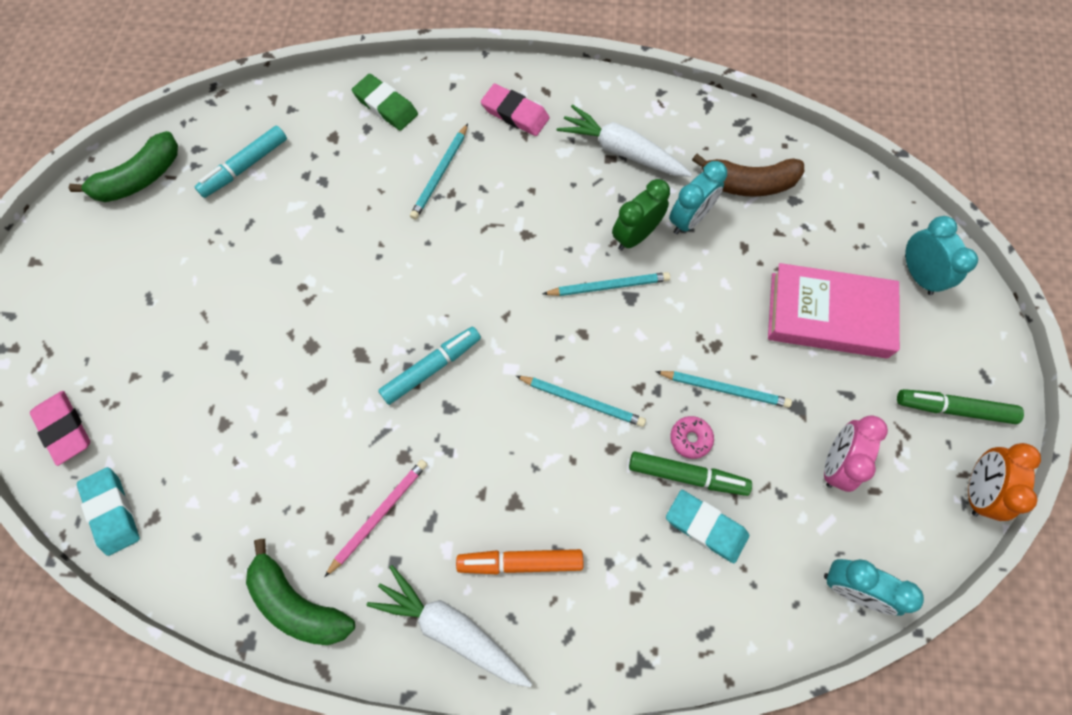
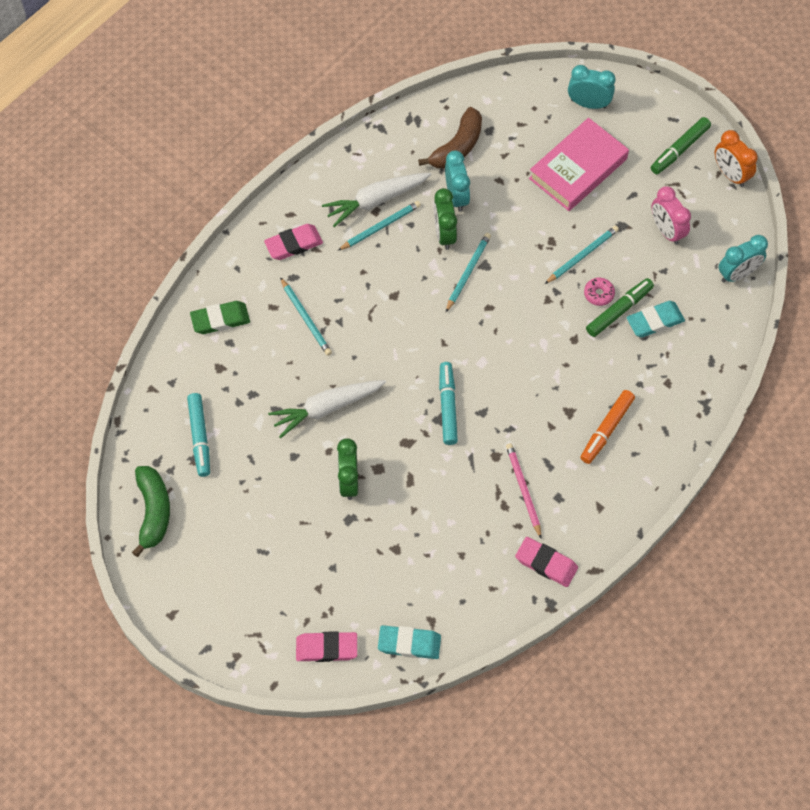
camera: 55 degrees left, 5 degrees down
green banana [246,539,355,645] -> pink eraser [515,537,578,587]
white carrot [367,565,532,687] -> white carrot moved to [268,380,386,438]
turquoise pencil [516,376,646,427] -> turquoise pencil moved to [337,201,421,251]
none -> green clock [337,438,358,500]

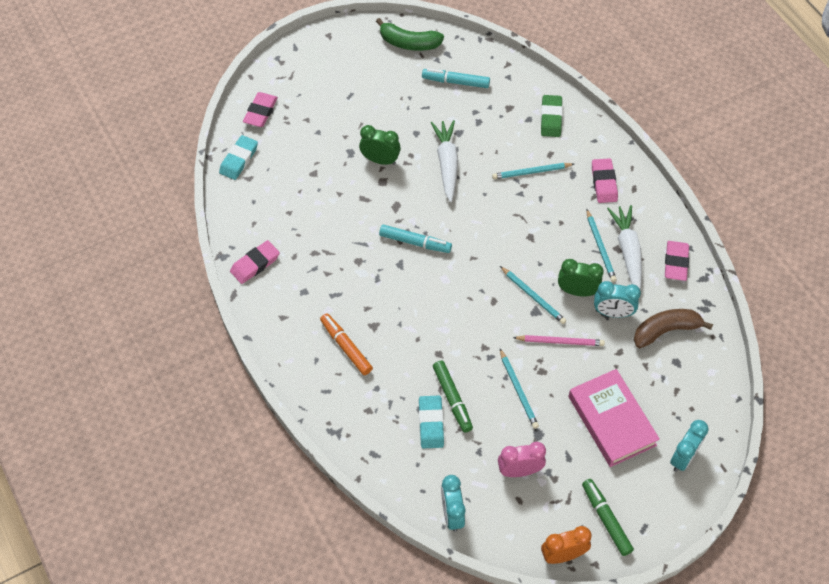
camera: 110 degrees right, 5 degrees down
brown banana [418,107,482,168] -> brown banana turned 105 degrees clockwise [634,309,713,348]
pink pencil [506,443,541,538] -> pink pencil moved to [513,335,605,346]
pink donut [584,278,615,306] -> none
none -> pink eraser [665,241,689,281]

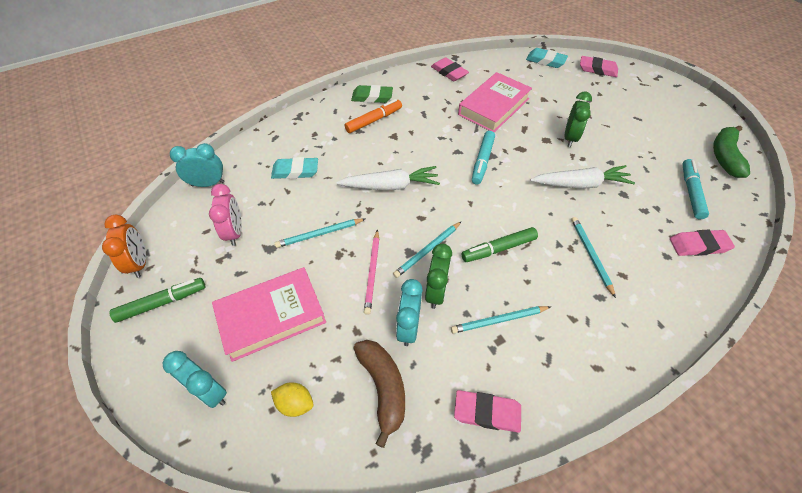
camera: 90 degrees right, 5 degrees down
green marker [433,361,473,433] -> green marker moved to [462,227,538,262]
green eraser [541,95,563,137] -> green eraser moved to [351,85,393,103]
pink eraser [592,158,618,203] -> pink eraser moved to [670,230,735,256]
white carrot [607,205,642,291] -> white carrot moved to [337,166,440,191]
none -> yellow lemon [271,382,314,417]
none -> pink book [458,72,532,132]

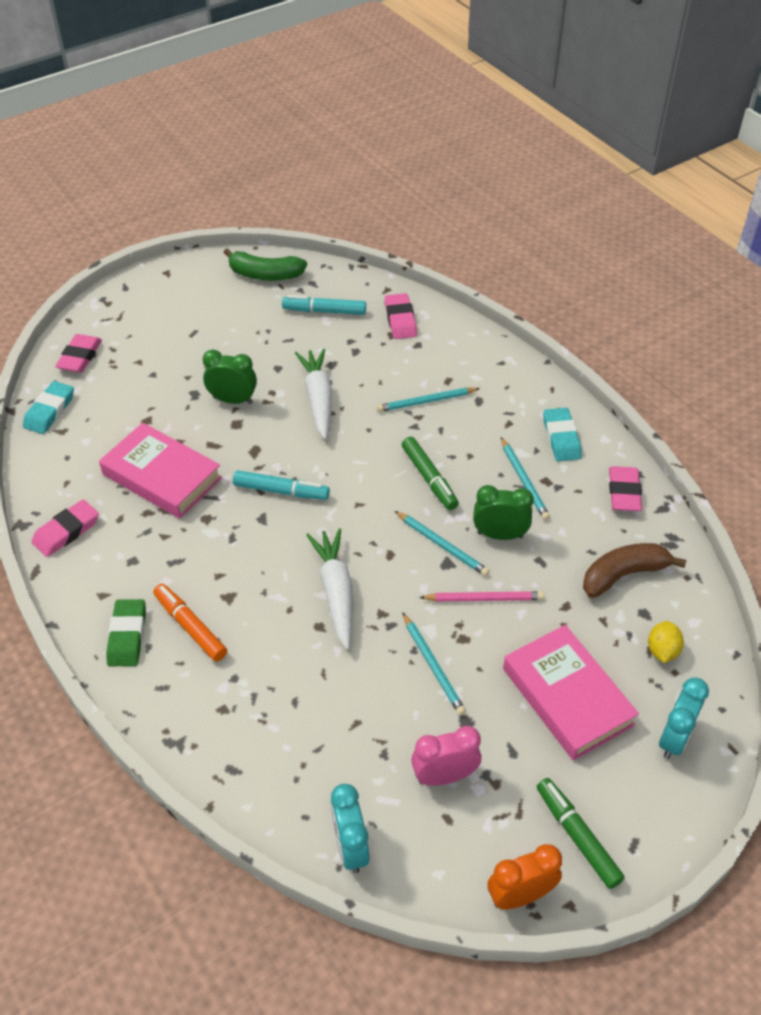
camera: 95 degrees left, 5 degrees down
turquoise eraser [271,157,318,179] -> turquoise eraser moved to [543,408,582,461]
turquoise clock [396,279,423,346] -> none

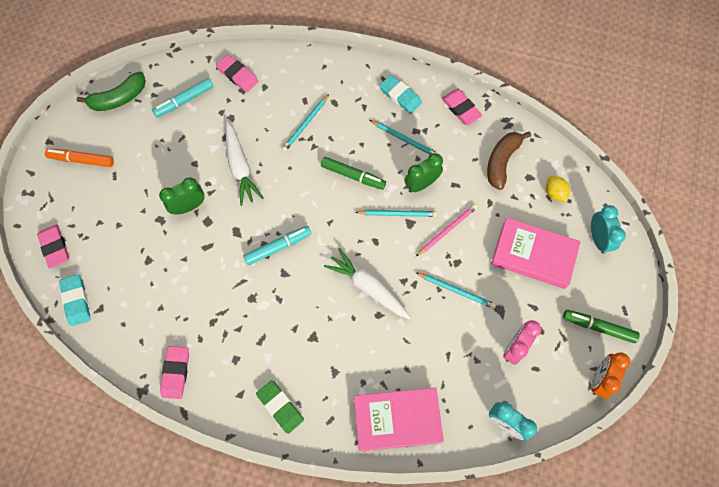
camera: 40 degrees left, 20 degrees up
pink book [99,423,222,519] -> pink book moved to [354,388,444,451]
orange marker [153,584,227,662] -> orange marker moved to [45,149,114,167]
white carrot [295,348,332,439] -> white carrot turned 150 degrees counterclockwise [226,122,263,206]

